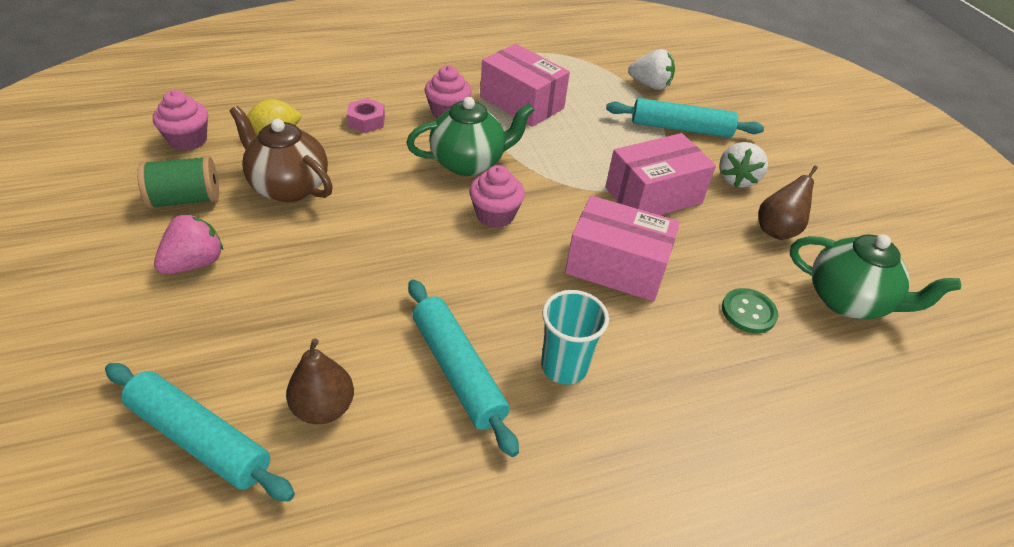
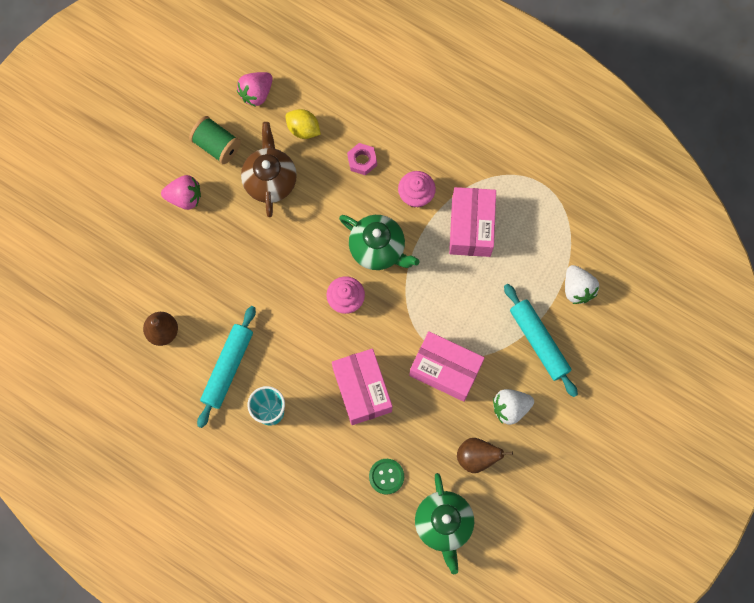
camera: 55 degrees right, 30 degrees up
turquoise rolling pin [105,363,295,502] -> none
pink cupcake [153,90,208,151] -> pink strawberry [237,72,273,107]

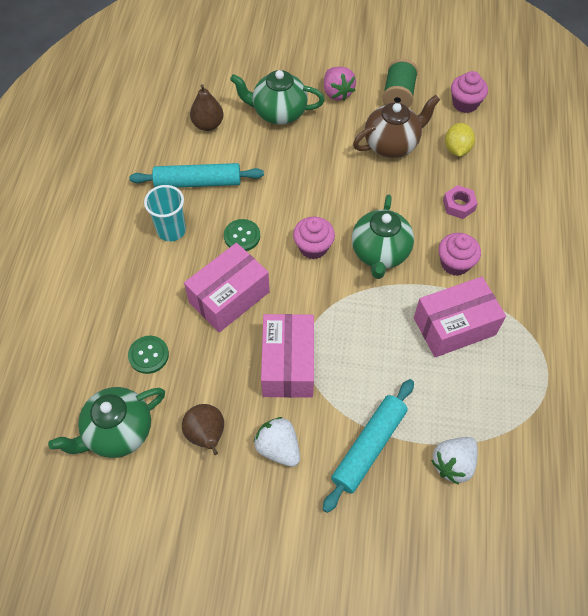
camera: 65 degrees right, 15 degrees down
pink strawberry [237,72,273,107] -> pink cupcake [451,71,488,113]
none -> green button [224,219,260,251]
none -> green teapot [230,70,325,125]

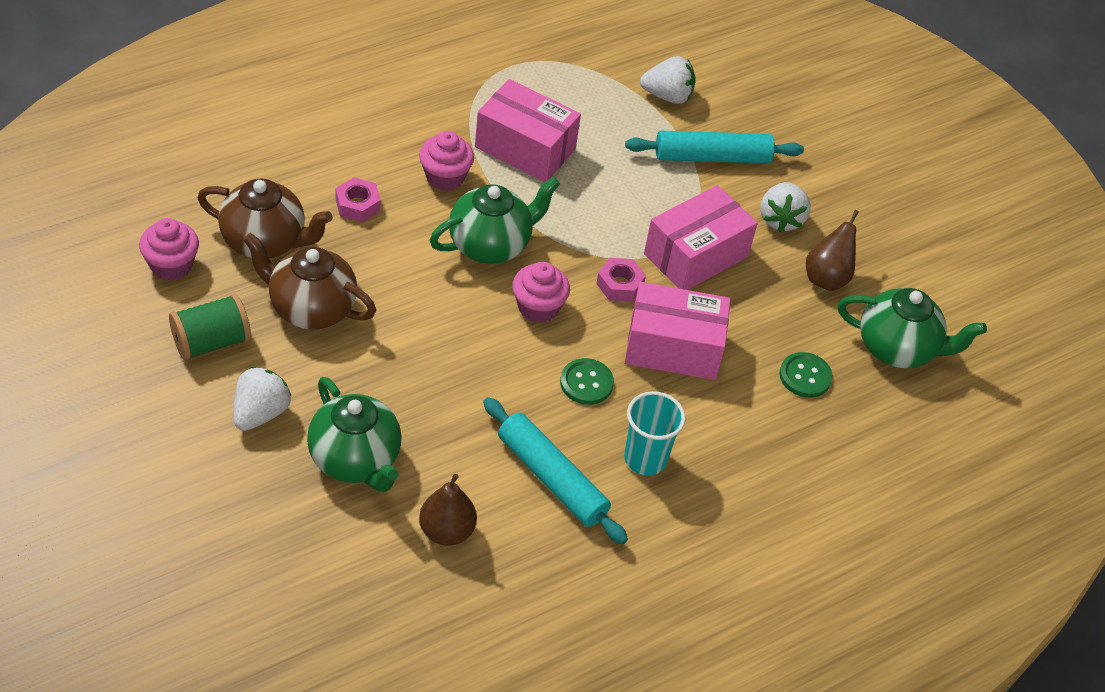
camera: 135 degrees left, 10 degrees down
pink strawberry [324,67,356,101] -> white strawberry [233,366,292,431]
yellow lemon [445,123,475,157] -> brown teapot [197,179,333,258]
none -> pink nut [596,258,646,302]

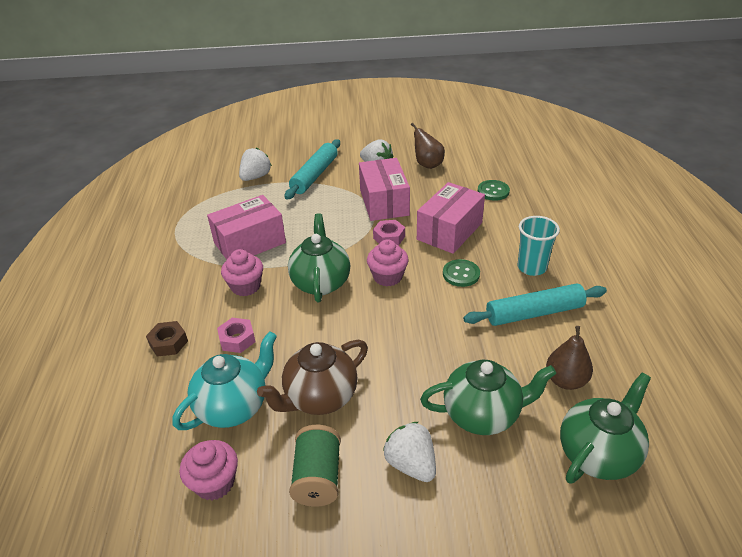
camera: 55 degrees left, 10 degrees down
brown teapot [197,179,333,258] -> turquoise teapot [172,331,277,430]
green teapot [838,288,987,368] -> green teapot moved to [560,373,651,483]
none -> brown nut [146,321,188,357]

